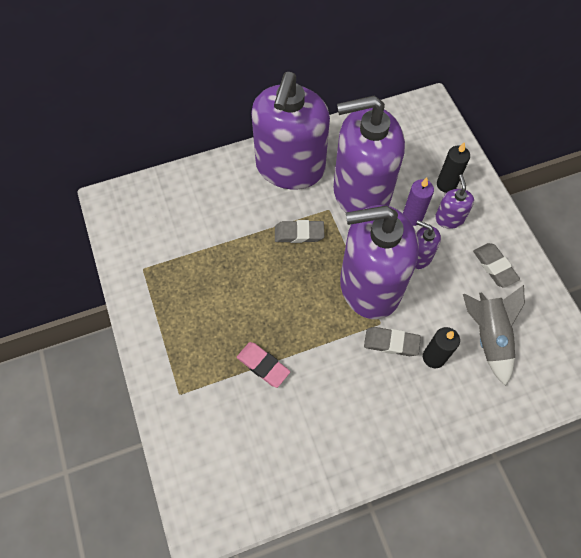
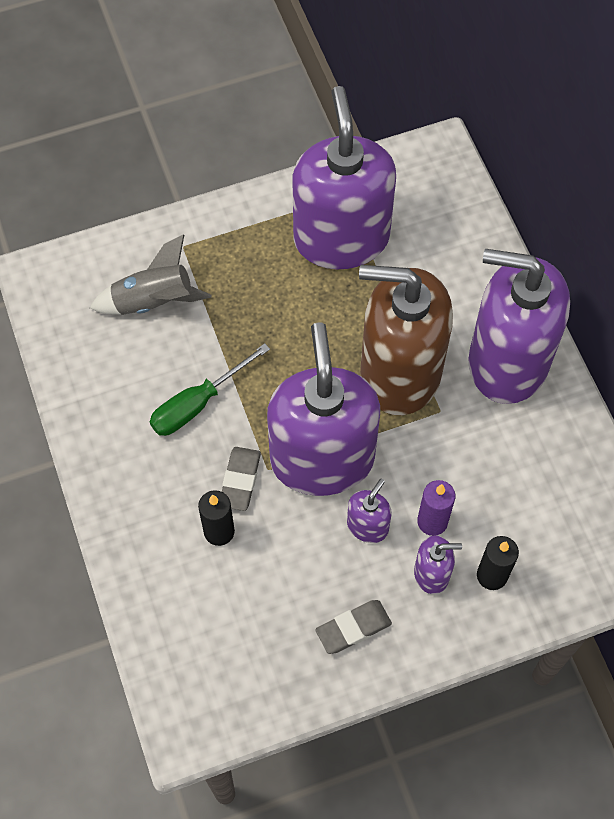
camera: 90 degrees right, 0 degrees up
pink eraser [237,342,290,388] -> none
grey eraser [275,220,325,243] -> brown soap dispenser [359,265,453,415]
purple soap dispenser [333,96,405,213] -> purple soap dispenser moved to [292,86,396,269]
grey rocket [463,285,525,386] -> grey rocket moved to [90,235,212,315]
none -> green screwdriver [150,343,270,436]

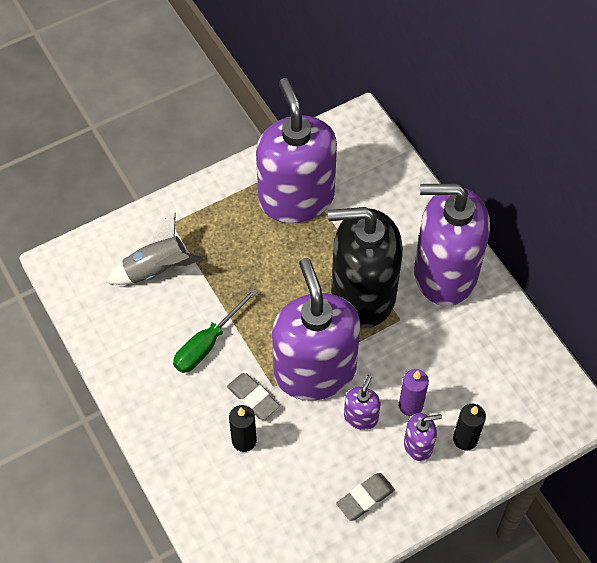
camera: 10 degrees left, 5 degrees down
grey eraser [222,447,261,511] -> grey eraser turned 45 degrees counterclockwise [227,373,280,420]
brown soap dispenser [359,265,453,415] -> black soap dispenser [328,207,403,328]

